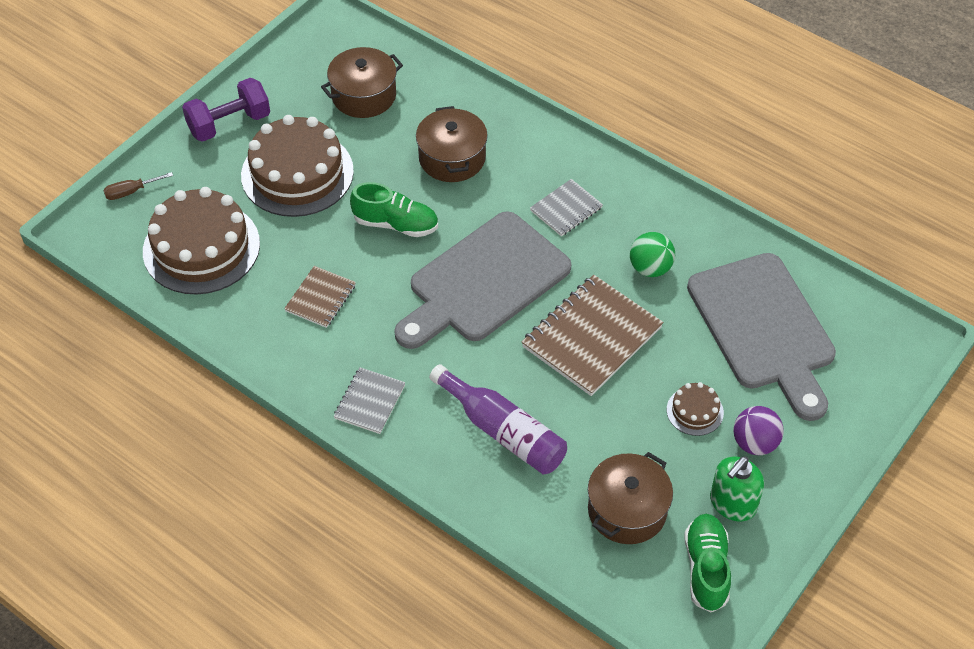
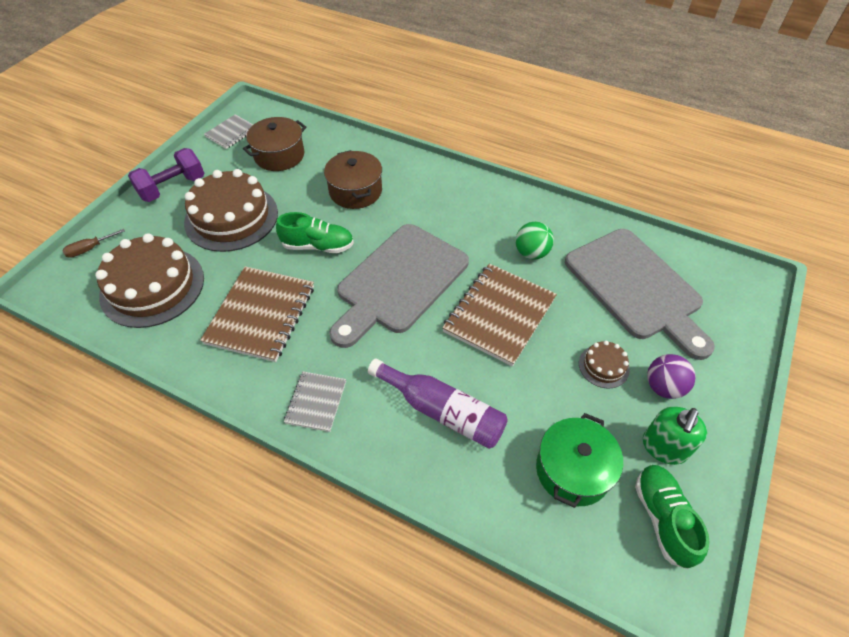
camera: 10 degrees left, 0 degrees up
brown notebook [284,266,356,328] -> brown notebook [200,266,314,362], size x1.84
grey notebook [530,179,603,236] -> grey notebook moved to [204,114,253,149]
brown pot [588,452,673,544] -> green pot [536,413,623,508]

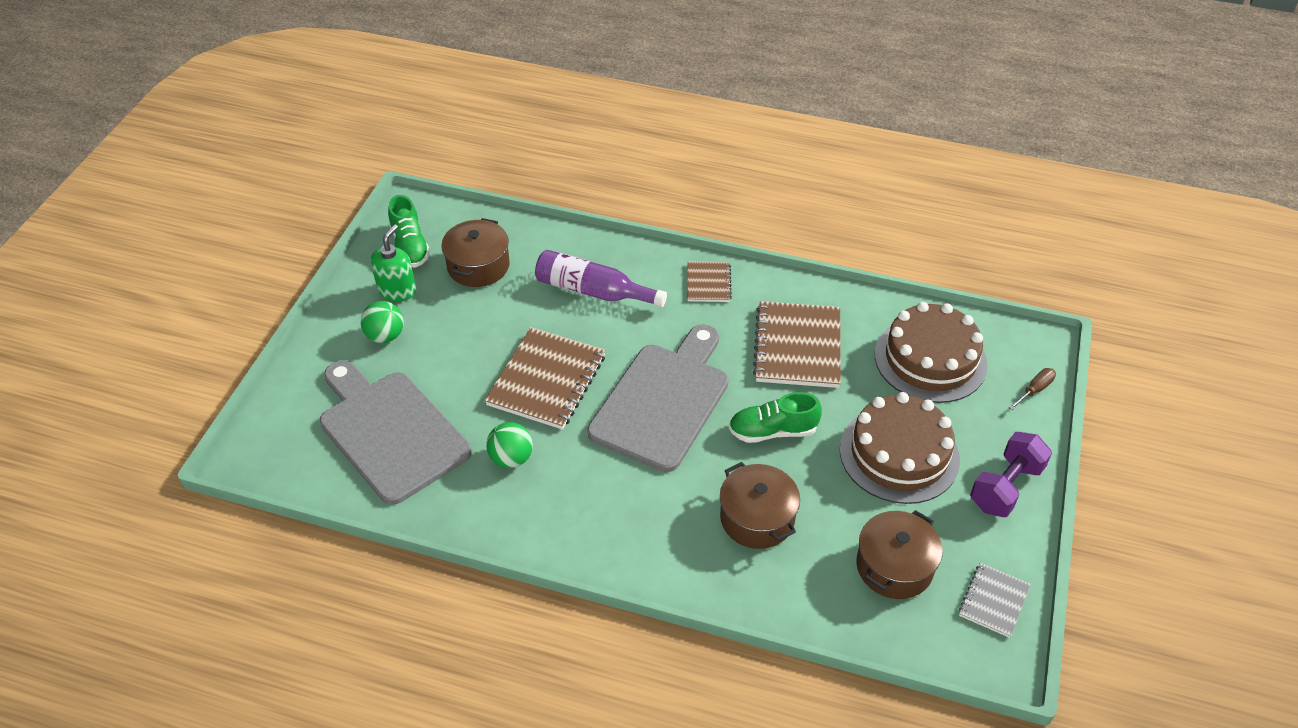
camera: 170 degrees right, 5 degrees down
grey notebook [284,371,346,432] -> brown notebook [687,261,732,302]
green pot [536,413,623,508] -> brown pot [441,218,510,287]
brown cake [579,340,630,388] -> none
purple ball [647,354,696,399] -> green ball [360,301,404,343]

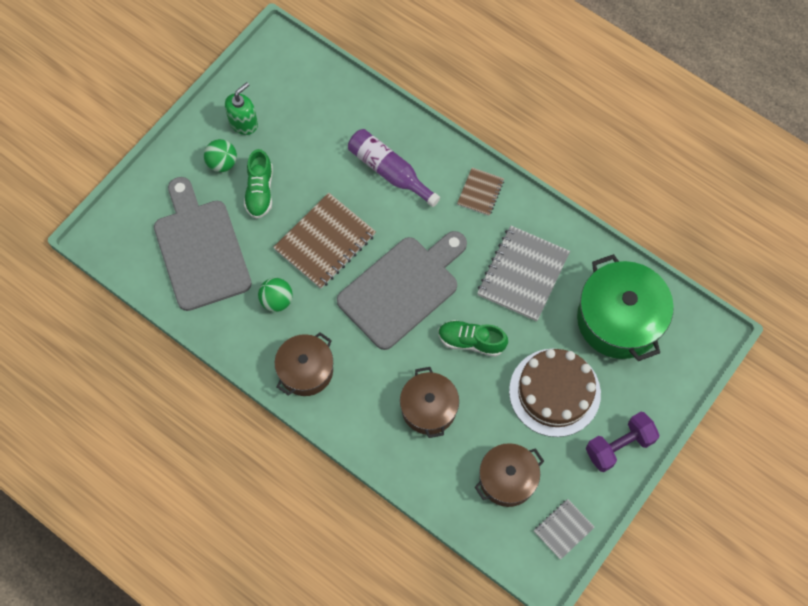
camera: 20 degrees right, 20 degrees up
green shoe [388,195,430,268] -> green shoe moved to [244,149,273,219]
brown pot [441,218,510,287] -> brown pot moved to [275,332,333,396]
brown notebook [753,301,841,388] -> grey notebook [477,225,570,321]
brown cake [875,302,987,403] -> green pot [577,254,674,361]
brown screwdriver [1009,368,1056,410] -> none

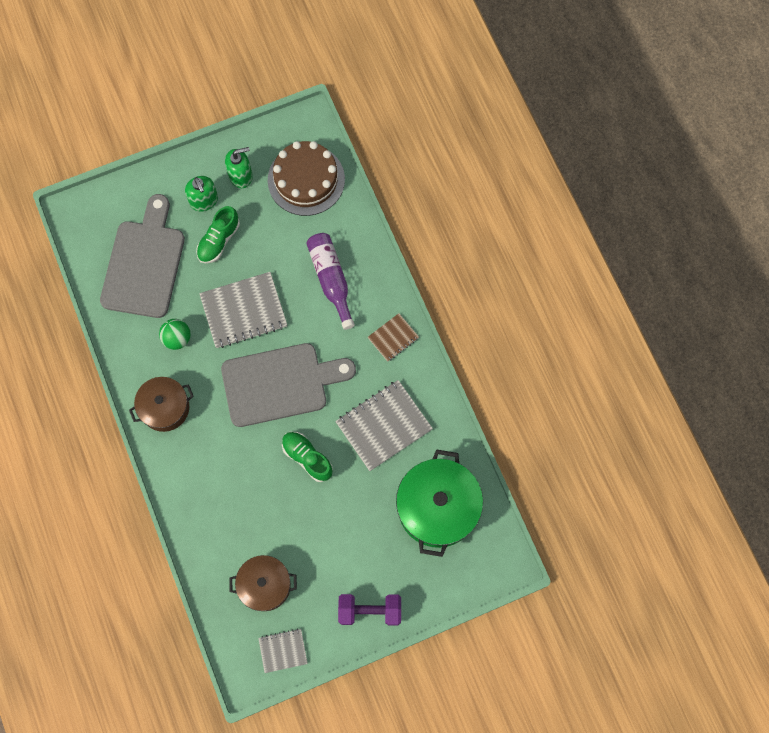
camera: 30 degrees right, 5 degrees up
green ball [204,139,237,172] -> green soap dispenser [185,176,218,211]
brown notebook [273,193,376,289] -> grey notebook [199,272,287,348]
brown pot [400,367,459,438] -> none
brown cake [509,349,601,437] -> brown cake moved to [268,141,345,216]

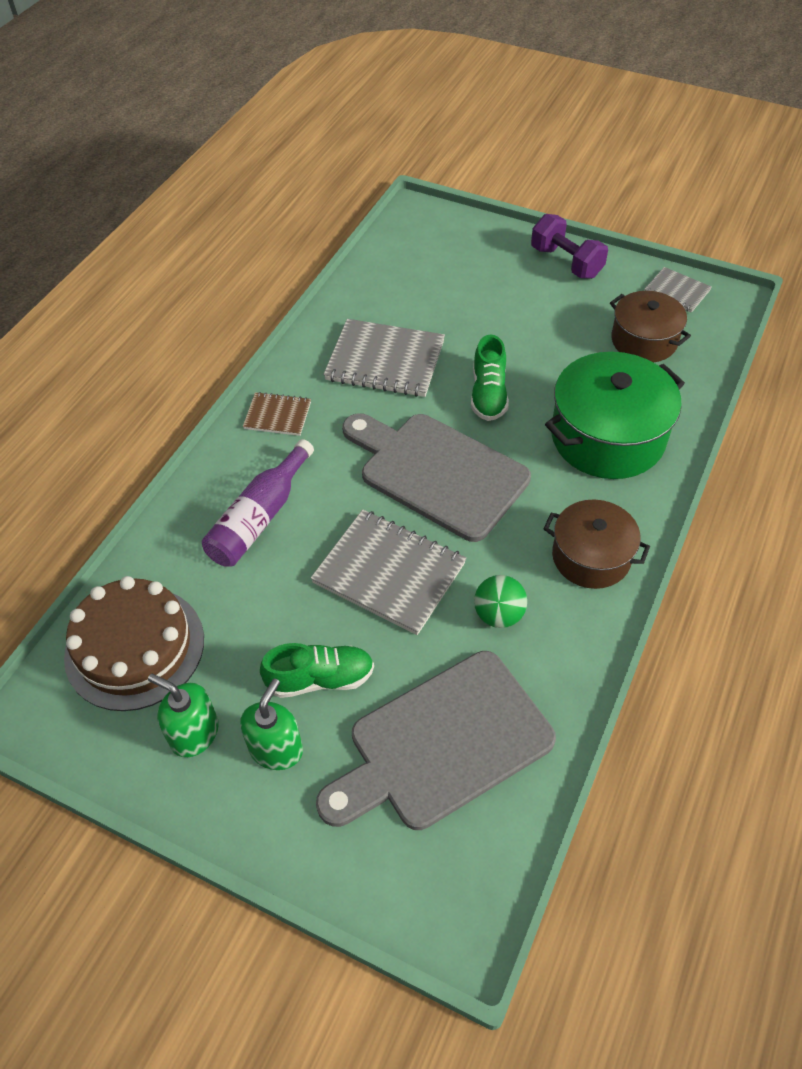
camera: 130 degrees left, 20 degrees down
green pot [396,450,483,557] -> green pot moved to [545,352,685,479]

